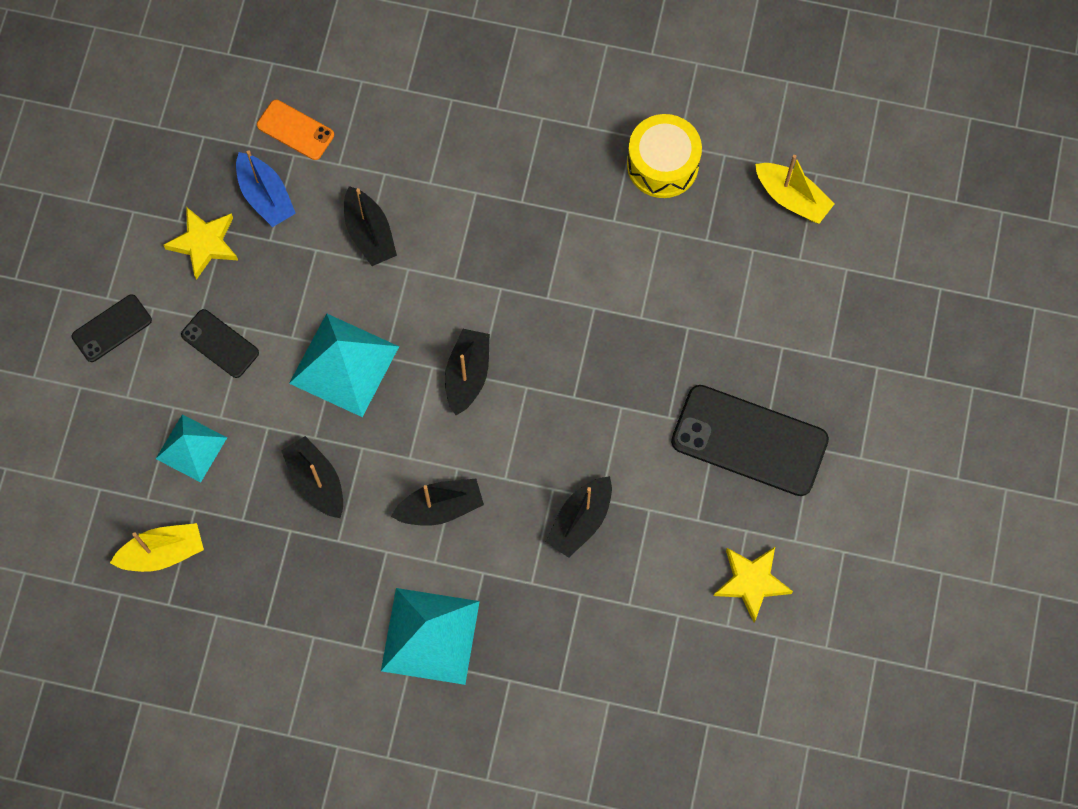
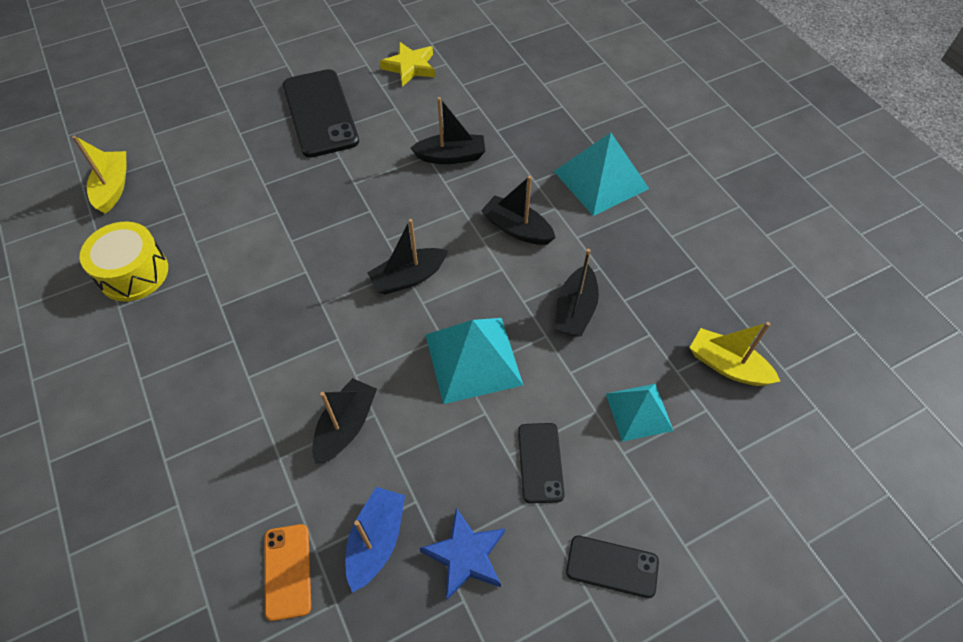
camera: 130 degrees left, 15 degrees down
yellow star [164,207,238,280] -> blue star [420,508,505,600]

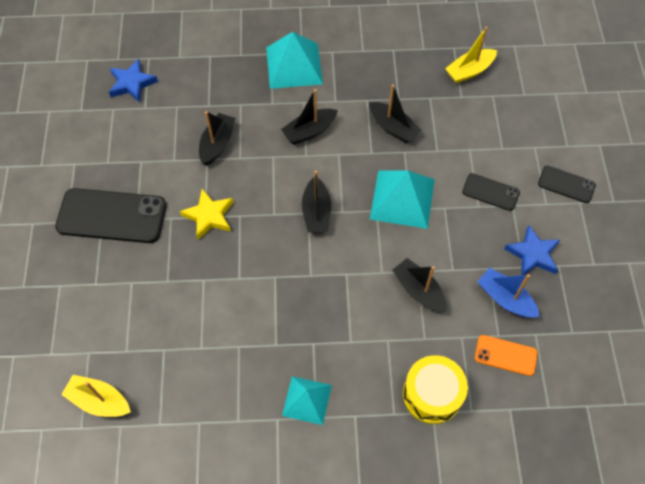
camera: 65 degrees left, 5 degrees up
yellow drum [80,222,168,301] -> yellow drum moved to [403,355,468,424]
yellow star [380,42,435,87] -> yellow star moved to [180,189,233,240]
black phone [566,535,659,598] -> black phone turned 75 degrees clockwise [538,166,596,203]
turquoise pyramid [606,384,674,442] -> turquoise pyramid moved to [282,376,332,425]
none -> blue star [109,59,158,103]

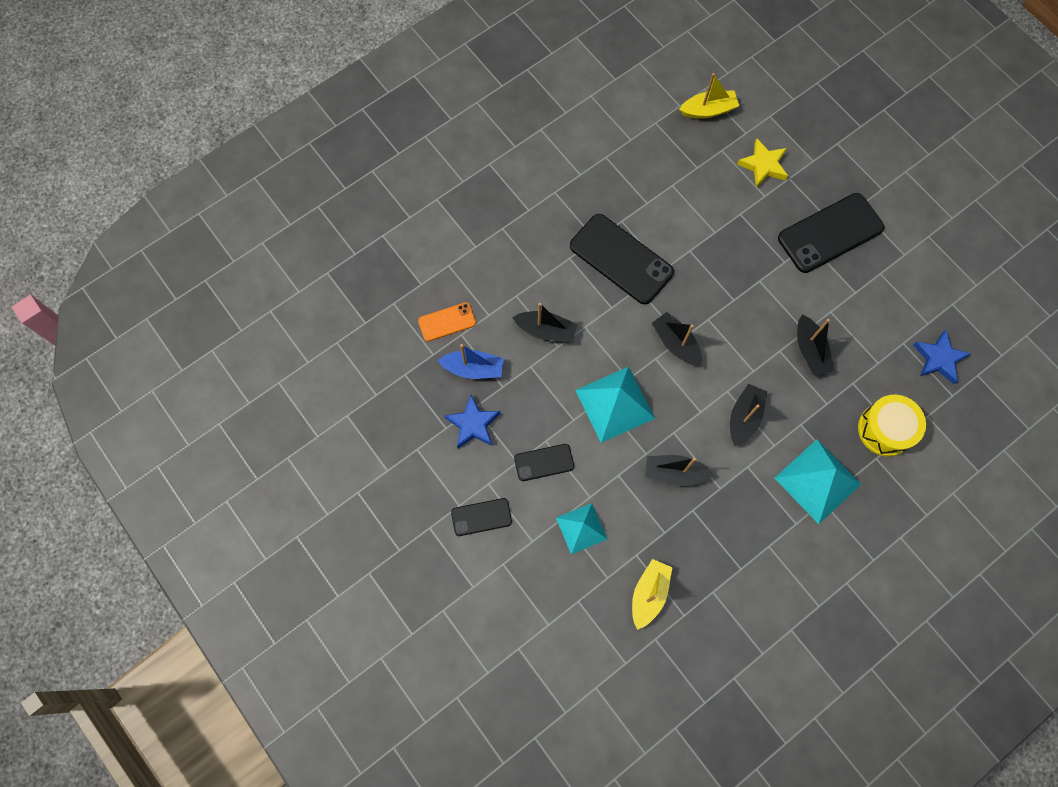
camera: 145 degrees right, 10 degrees up
yellow star [180,189,233,240] -> yellow star moved to [737,139,788,188]
turquoise pyramid [282,376,332,425] -> turquoise pyramid moved to [556,503,607,554]
yellow drum [403,355,468,424] -> yellow drum moved to [858,395,926,456]
none -> black phone [570,214,674,304]

